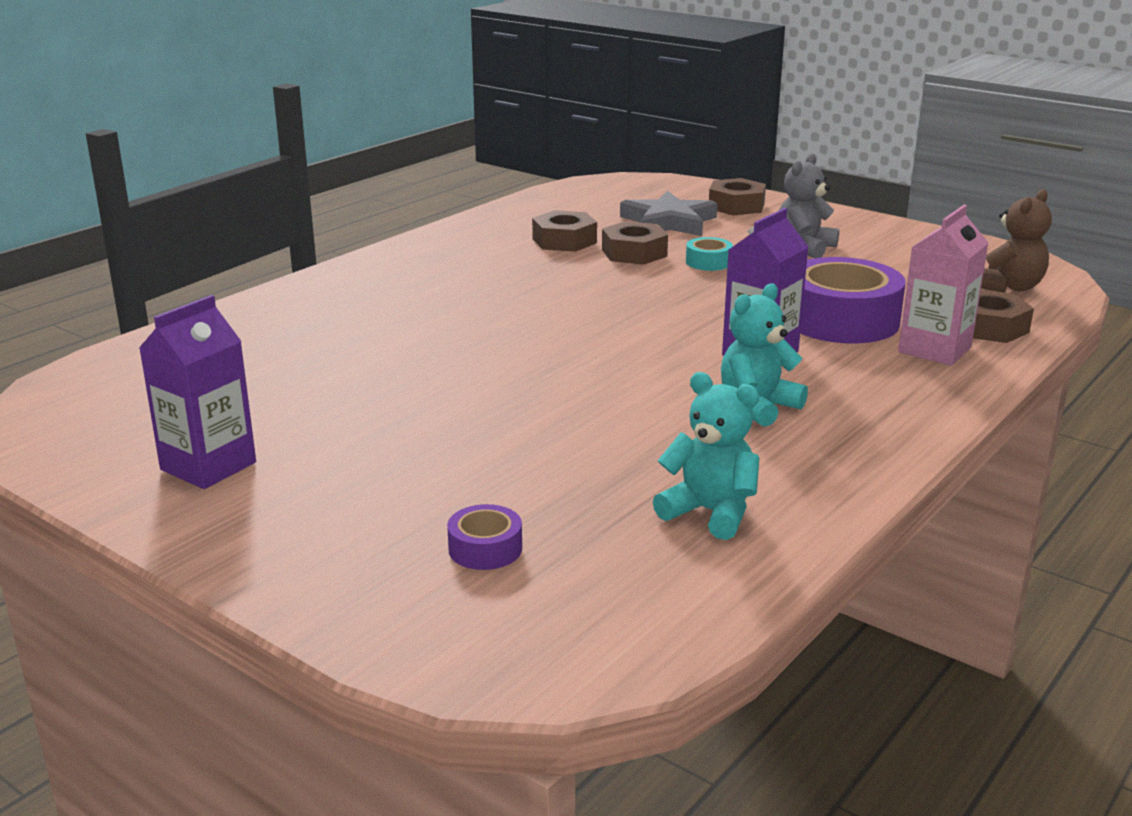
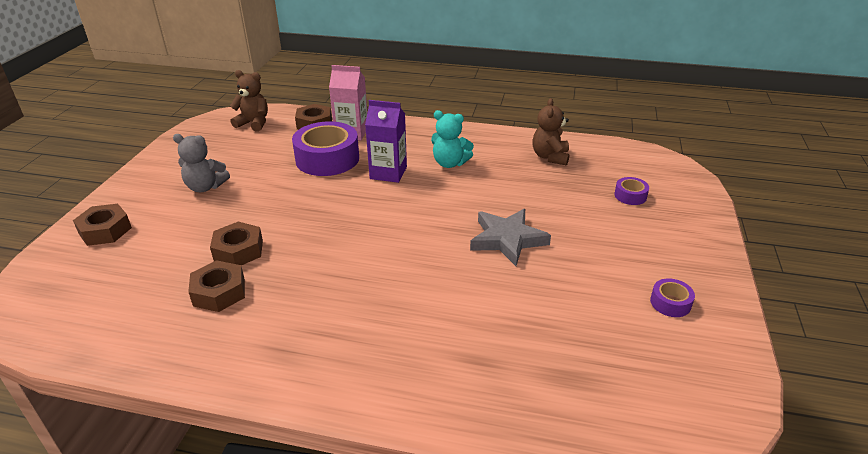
camera: 115 degrees left, 10 degrees up
purple carton [139,295,256,489] -> purple tape [650,278,695,317]
grey star [620,191,717,236] -> grey star moved to [470,209,551,266]
turquoise teddy bear [653,372,760,540] -> brown teddy bear [532,98,570,165]
turquoise tape [686,237,733,271] -> none

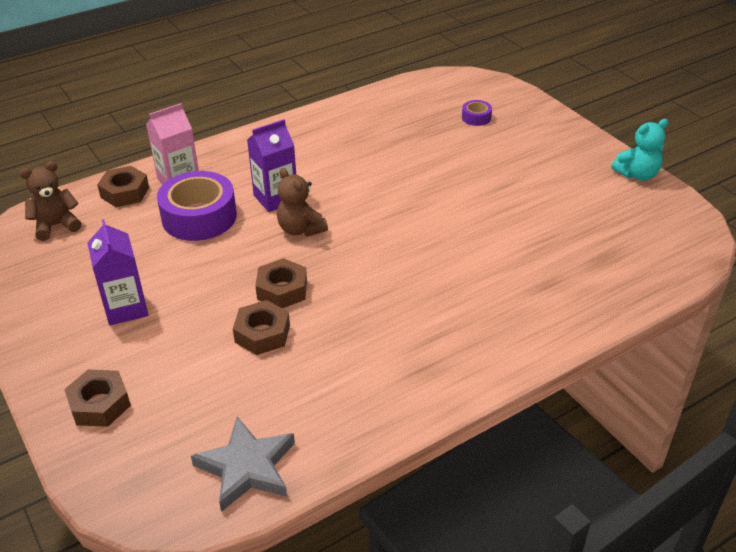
camera: 45 degrees left, 5 degrees up
grey teddy bear [173,134,230,192] -> purple carton [87,219,148,325]
brown nut [188,260,245,312] -> brown nut moved to [255,258,307,308]
turquoise teddy bear [431,110,474,168] -> turquoise teddy bear moved to [611,119,668,181]
grey star [470,209,551,266] -> grey star moved to [191,417,295,512]
brown teddy bear [532,98,570,165] -> brown teddy bear moved to [277,168,328,236]
purple tape [650,278,695,317] -> none

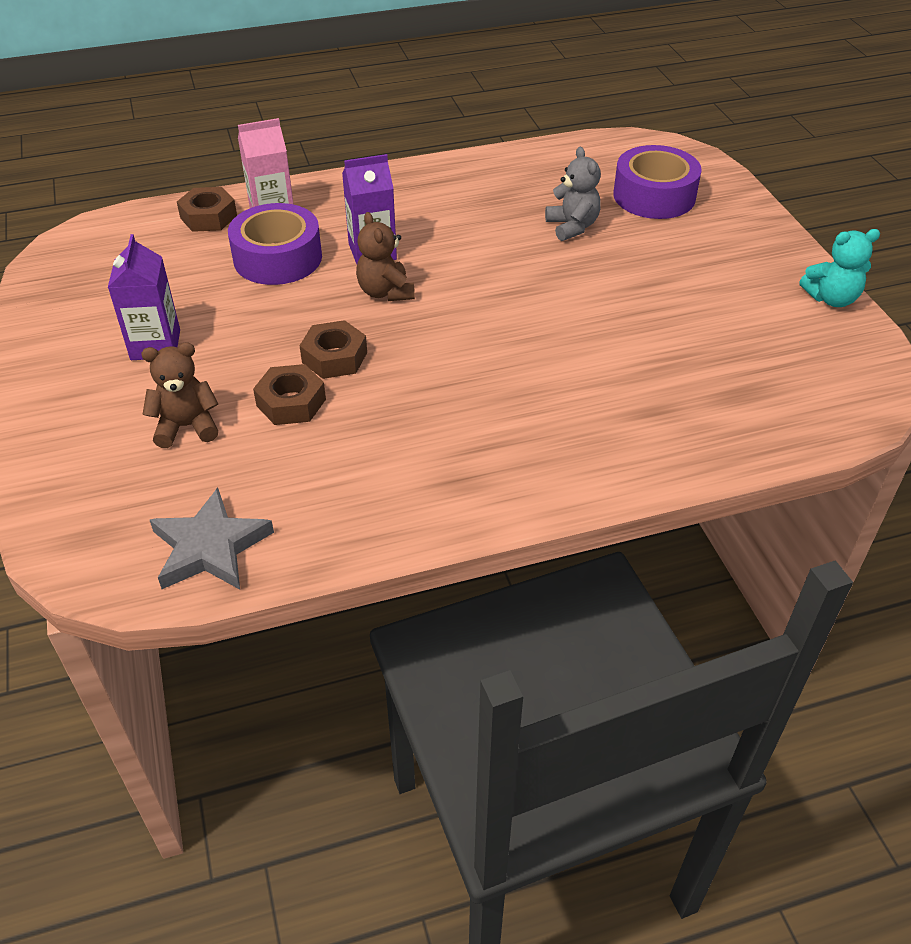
camera: 15 degrees right, 5 degrees up
brown teddy bear [20,161,81,241] -> brown teddy bear moved to [142,342,218,448]
brown nut [64,370,131,427] -> none
purple tape [462,100,492,126] -> purple tape [614,145,702,219], size x2.21
none -> grey teddy bear [545,147,601,241]

